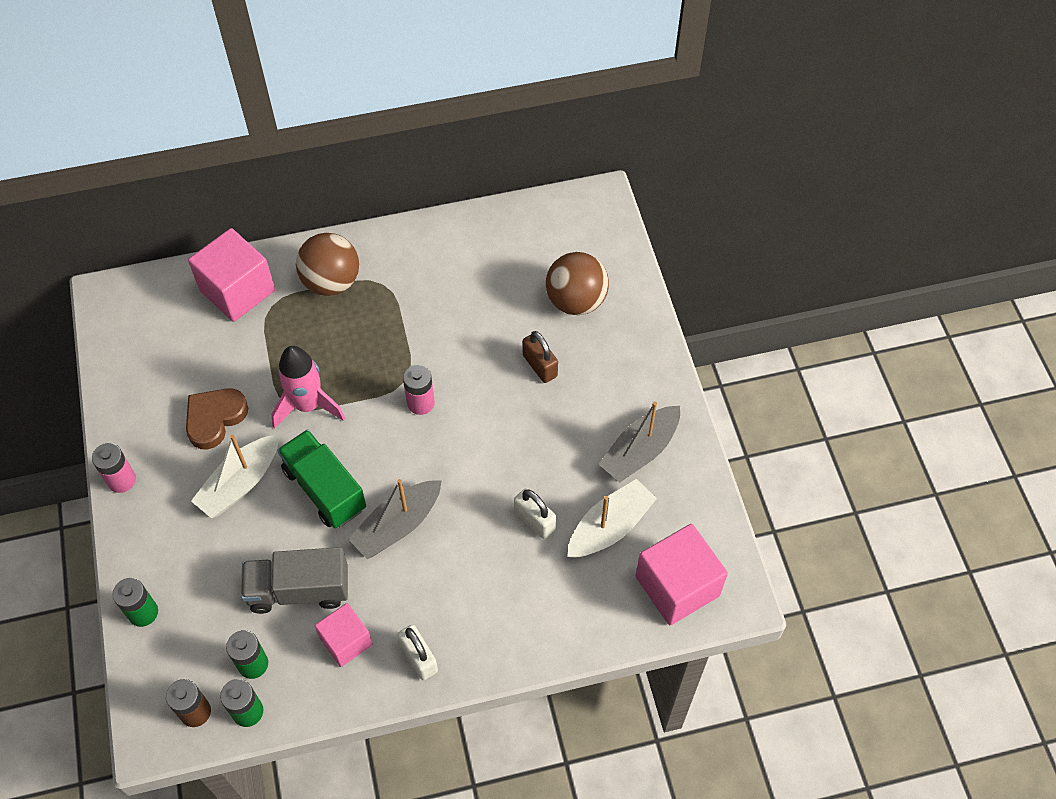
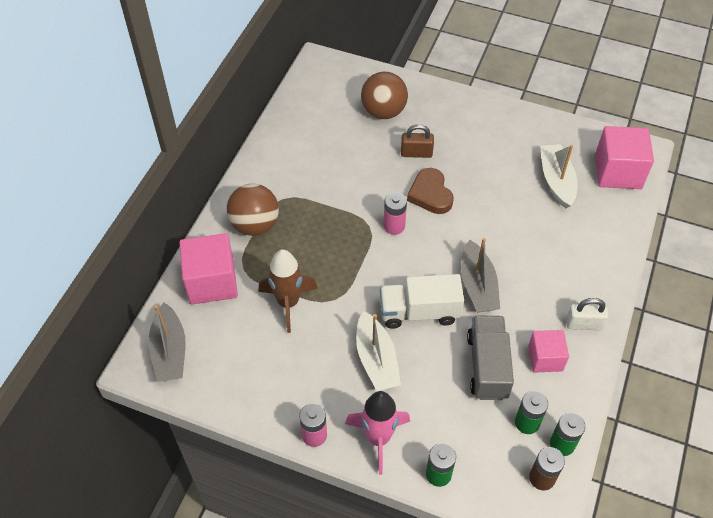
camera: 55 degrees left, 5 degrees down
brown heart [186,388,248,450] -> brown heart moved to [407,168,454,214]
grey truck [241,547,348,614] -> grey truck turned 150 degrees clockwise [467,316,514,400]
pink rocket [271,346,345,429] -> pink rocket moved to [345,391,410,475]
green truck [277,430,366,528] -> white truck [380,274,464,329]
white padlock [514,488,556,539] -> none
grey boat [599,401,680,482] -> grey boat moved to [148,303,186,382]
none -> brown rocket [259,249,318,333]

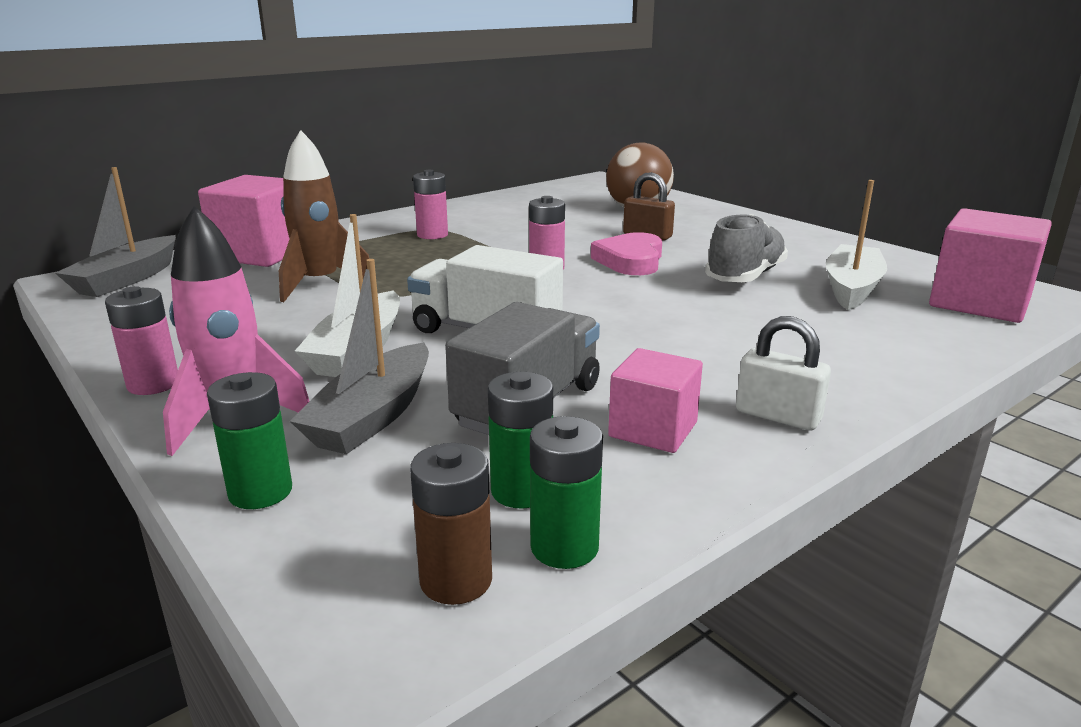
camera: 30 degrees right, 30 degrees down
brown ball [227,184,279,236] -> none
brown heart [407,168,454,214] -> pink heart [591,232,662,275]
grey boat [461,238,500,312] -> grey boat moved to [290,259,429,454]
none -> pink battery [413,170,448,239]
none -> grey shoe [705,214,788,282]

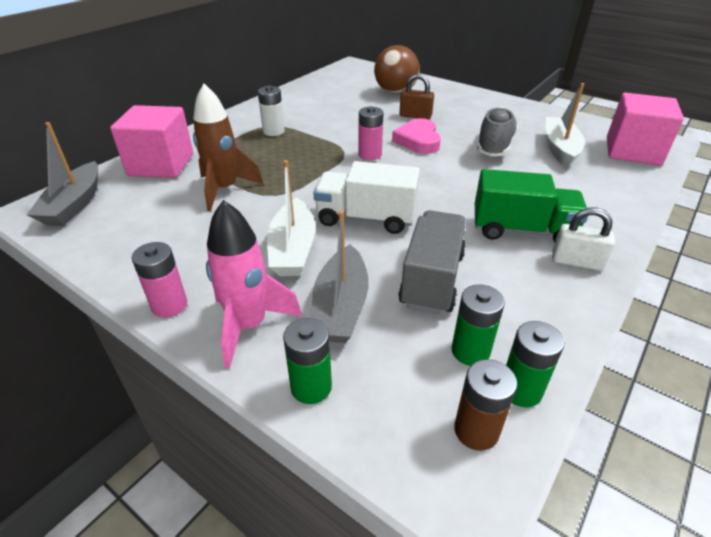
camera: 15 degrees left, 15 degrees up
pink battery [413,170,448,239] -> white battery [258,86,285,136]
pink cube [608,348,703,453] -> none
none -> green truck [475,169,588,242]

